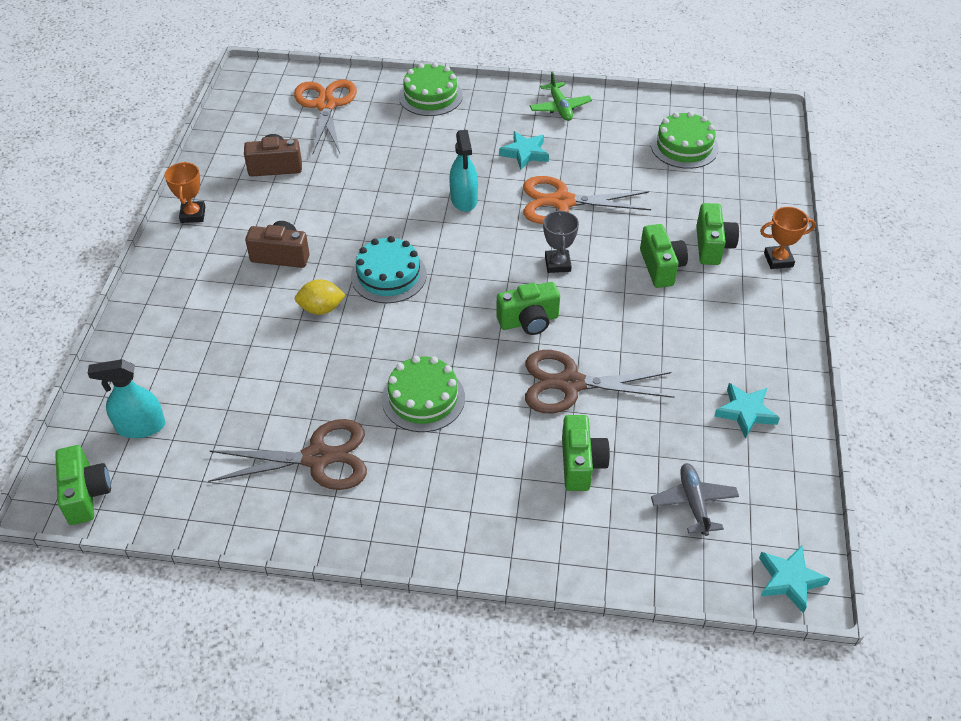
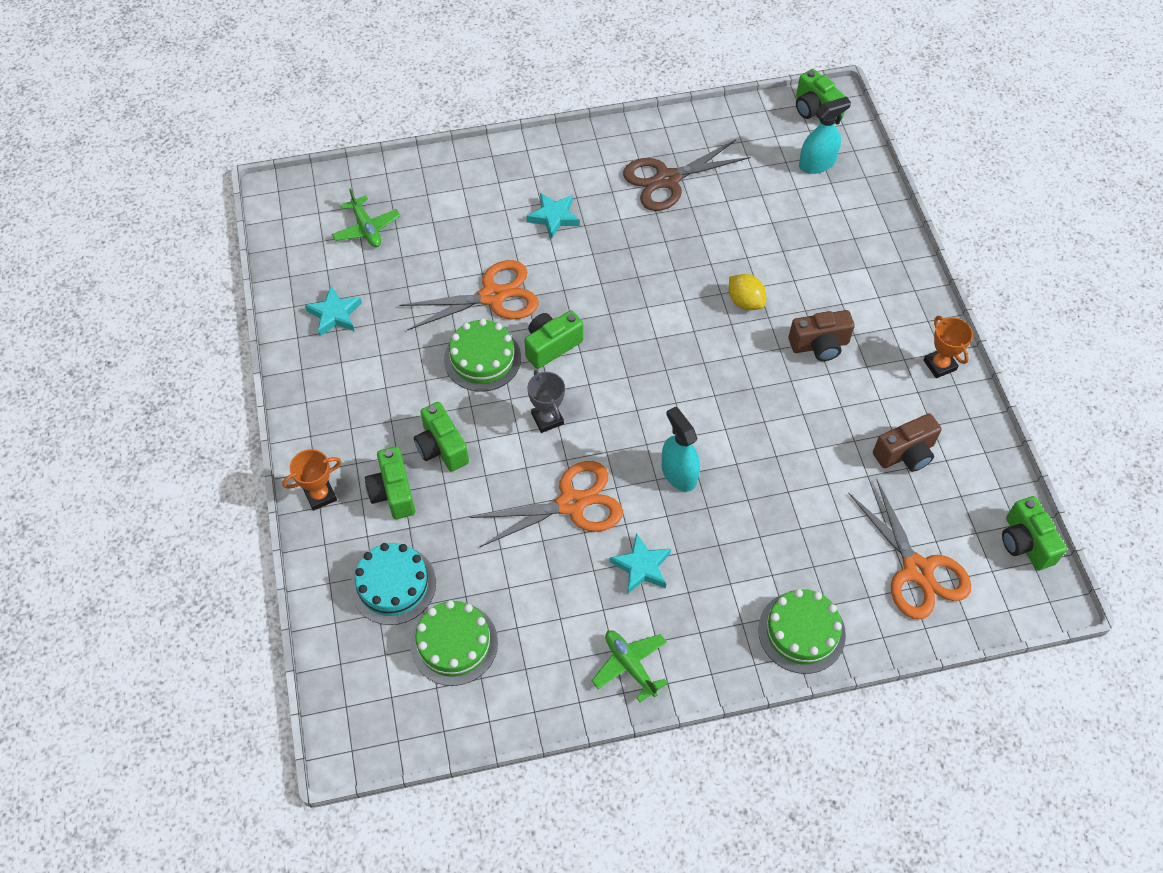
camera: 160 degrees right, 10 degrees up
yellow lemon [295,279,346,315] -> yellow lemon turned 75 degrees clockwise [729,274,766,310]
turquoise cake [351,236,427,303] -> turquoise cake moved to [351,543,436,625]
green cake [382,356,465,432] -> green cake moved to [444,319,521,391]
brown scissors [525,350,674,414] -> orange scissors [399,260,539,330]
green camera [562,415,610,491] -> green camera moved to [1002,496,1067,571]
grey plane [651,463,739,536] -> green plane [332,188,400,247]
turquoise star [759,545,830,614] -> turquoise star moved to [526,193,580,239]

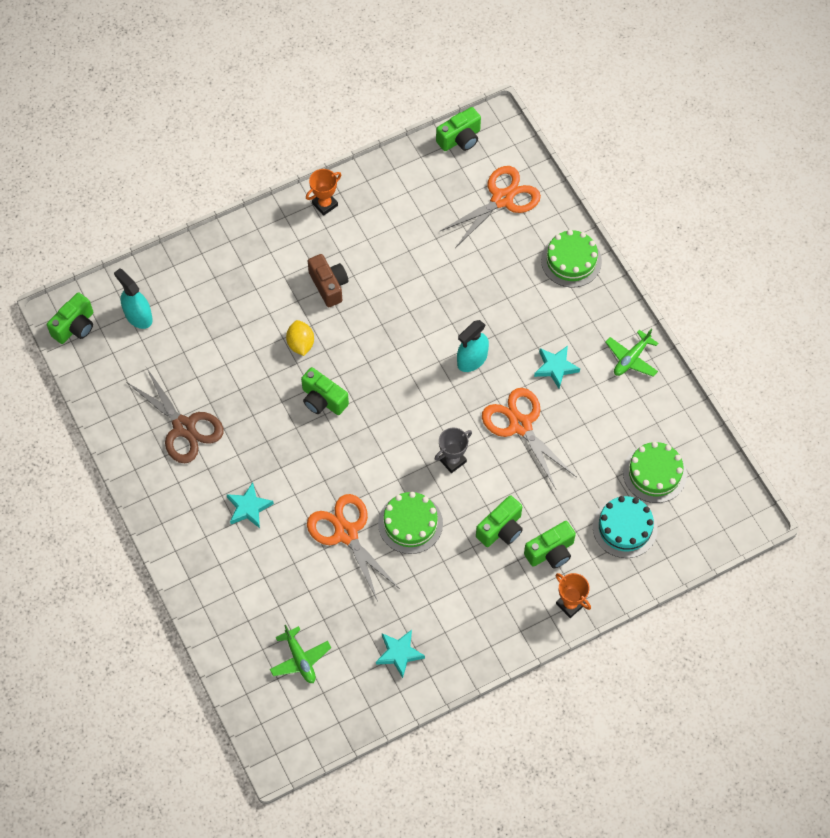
camera: 105 degrees left, 5 degrees up
green plane [332,188,400,247] -> green plane turned 105 degrees clockwise [270,625,331,683]
green camera [524,310,583,369] -> green camera moved to [301,367,349,415]
yellow lemon [729,274,766,310] -> yellow lemon turned 45 degrees counterclockwise [286,320,314,356]
brown camera [873,413,942,472] -> none

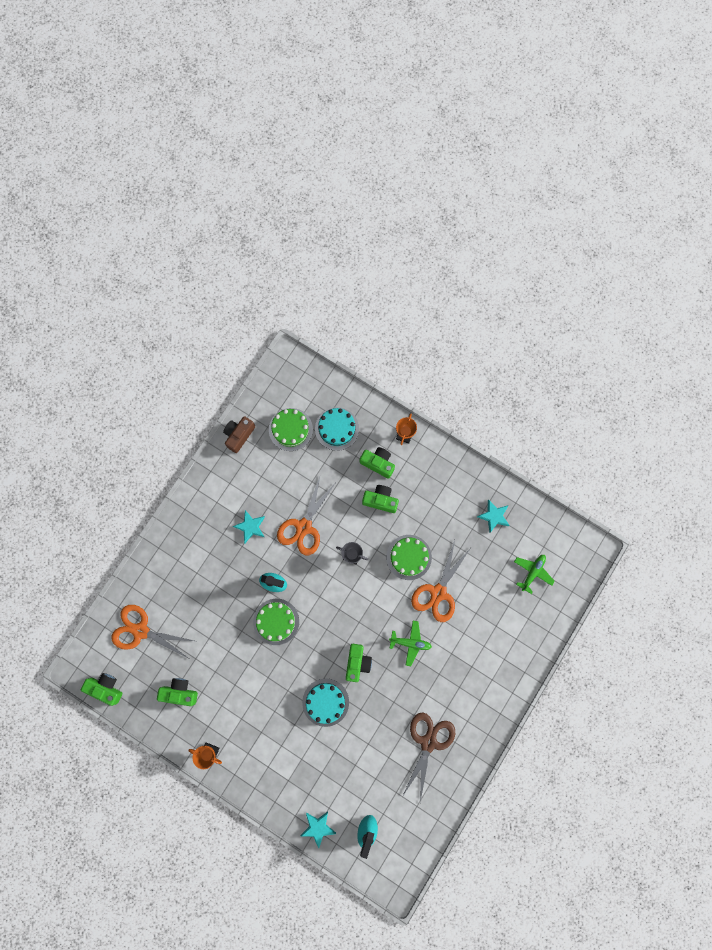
camera: 120 degrees left, 15 degrees up
green camera [47,292,93,344] -> green camera moved to [157,678,198,706]
turquoise star [226,482,274,528] -> turquoise star moved to [301,812,336,848]
yellow lemon [286,320,314,356] -> turquoise cake [302,678,349,727]
brown camera [308,254,348,307] -> brown camera moved to [223,416,255,453]
green cake [541,230,602,288] -> green cake moved to [253,599,299,645]
green plane [605,329,659,377] -> green plane moved to [389,621,432,666]

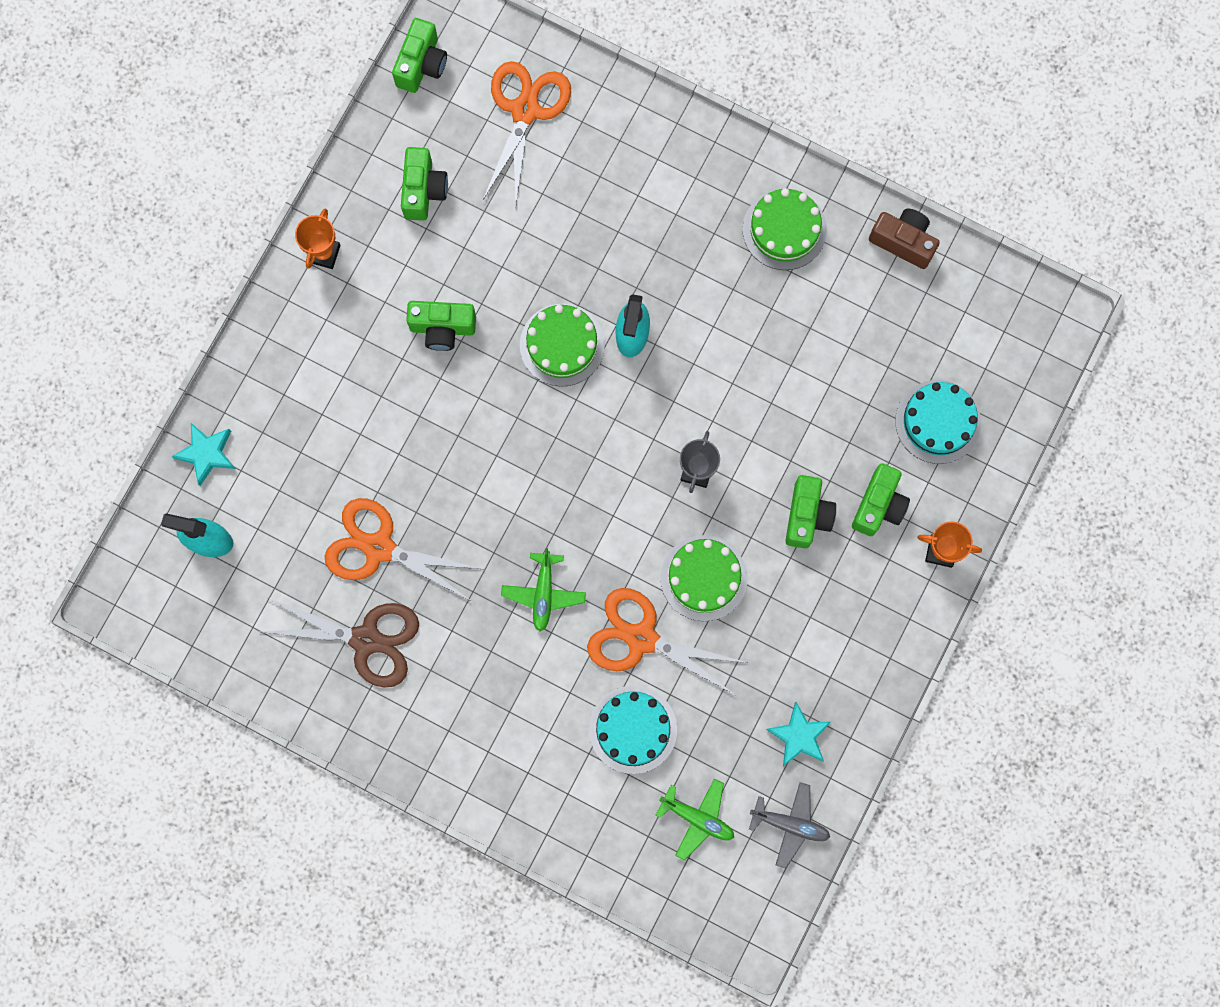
camera: 85 degrees right, 0 degrees up
turquoise star [233,510,265,543] -> none
green cake [269,408,313,451] -> green cake moved to [743,188,827,270]
orange scissors [277,477,337,555] -> orange scissors moved to [325,498,482,601]
turquoise cake [302,678,349,727] -> turquoise cake moved to [589,686,677,774]
green camera [346,644,372,682] -> green camera moved to [406,301,476,351]
none -> grey plane [749,782,830,869]

